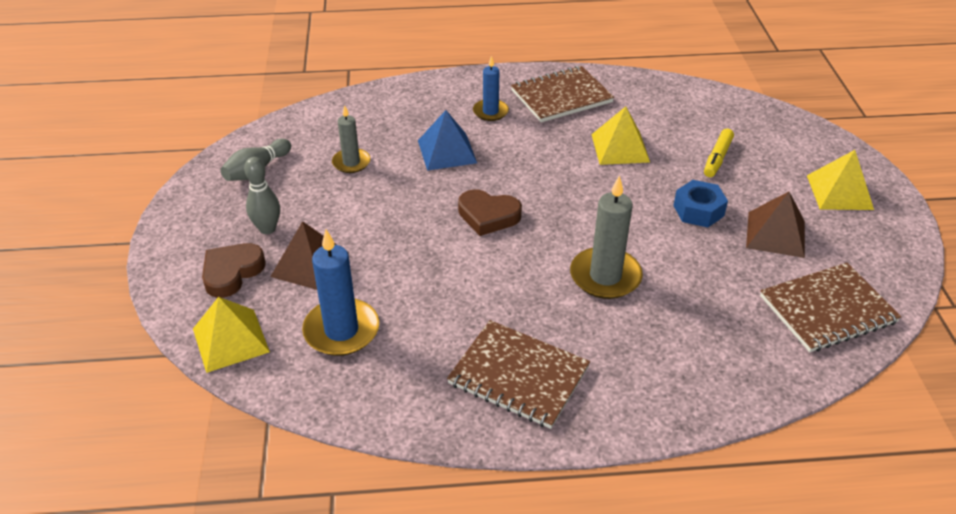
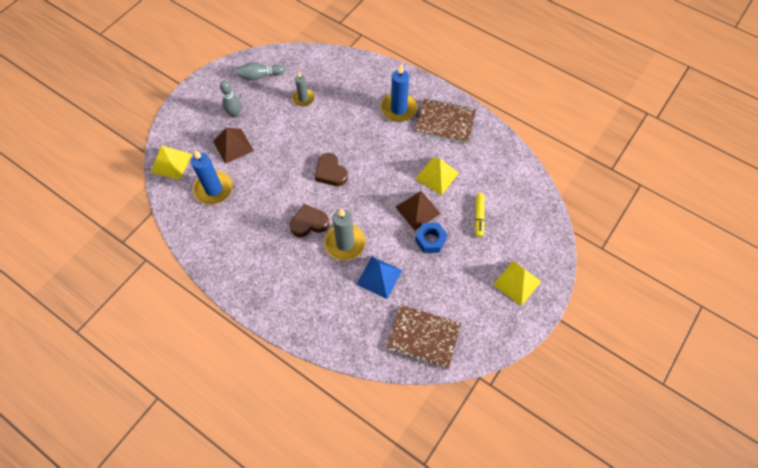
camera: 40 degrees right, 20 degrees up
brown heart [202,243,266,298] -> brown heart moved to [290,204,329,237]
blue pyramid [418,110,477,171] -> blue pyramid moved to [356,257,402,299]
brown notebook [447,320,590,429] -> none
blue candle [473,56,509,121] -> blue candle [381,64,418,122], size x1.63
yellow marker [704,129,734,177] -> yellow marker turned 60 degrees counterclockwise [475,193,485,237]
brown pyramid [746,192,805,258] -> brown pyramid moved to [396,191,441,231]

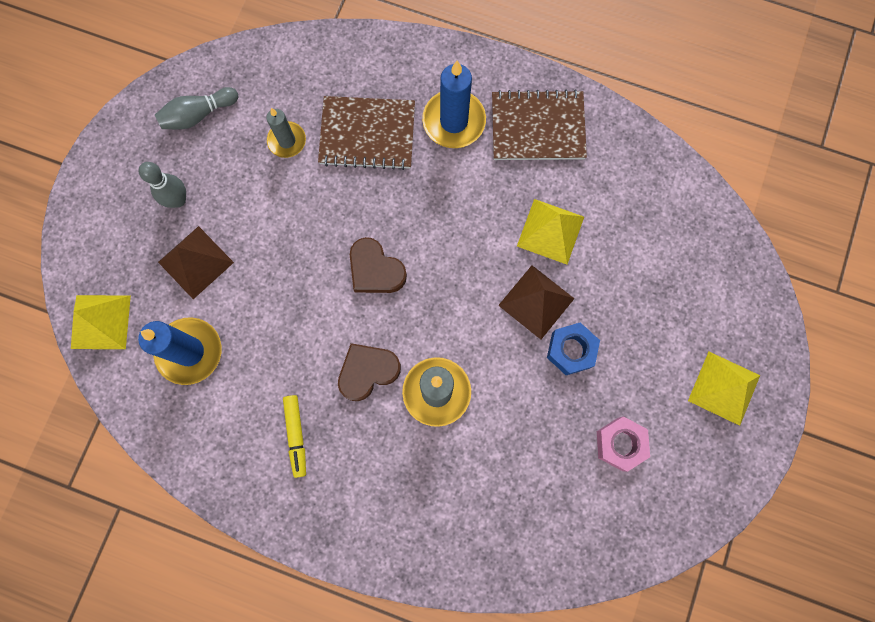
camera: 15 degrees left, 15 degrees up
blue pyramid [356,257,402,299] -> none
brown notebook [386,305,461,370] -> brown notebook moved to [318,96,415,170]
yellow marker [475,193,485,237] -> yellow marker moved to [283,395,306,478]
none -> pink nut [597,416,650,472]

